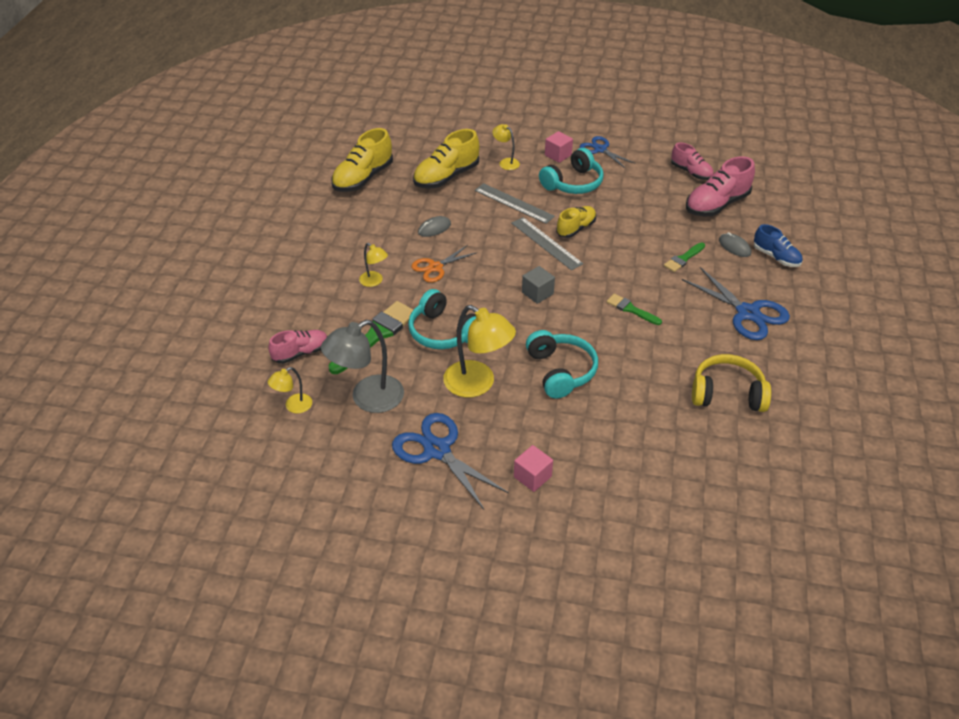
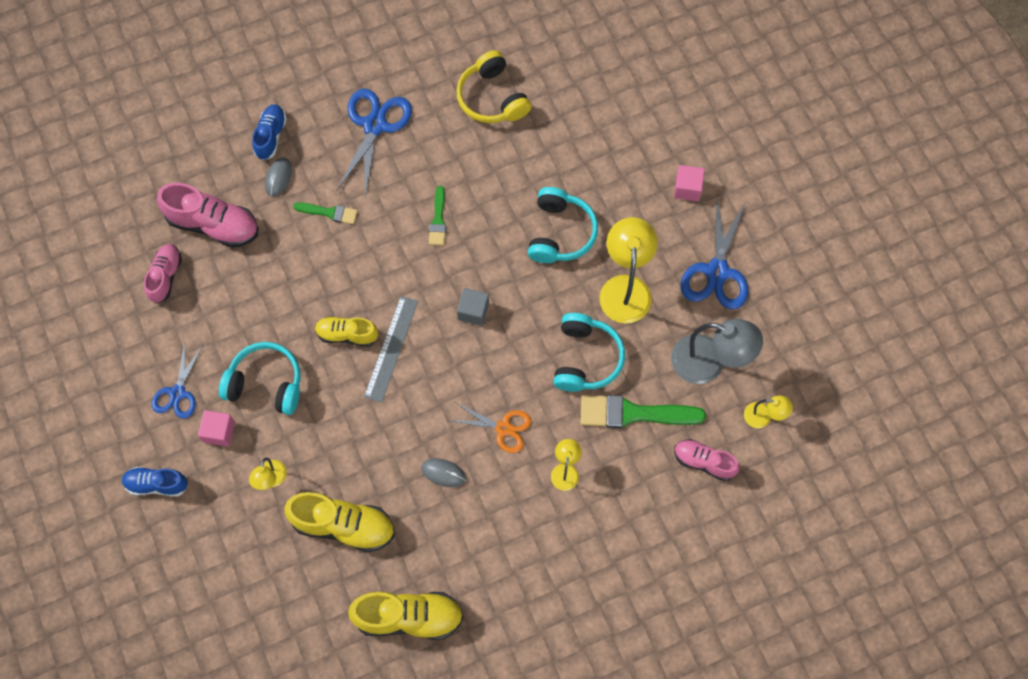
camera: 125 degrees left, 25 degrees up
grey ruler [475,183,555,224] -> none
turquoise headphones [526,330,598,399] -> turquoise headphones turned 150 degrees clockwise [528,187,598,263]
none -> blue shoe [121,467,188,496]

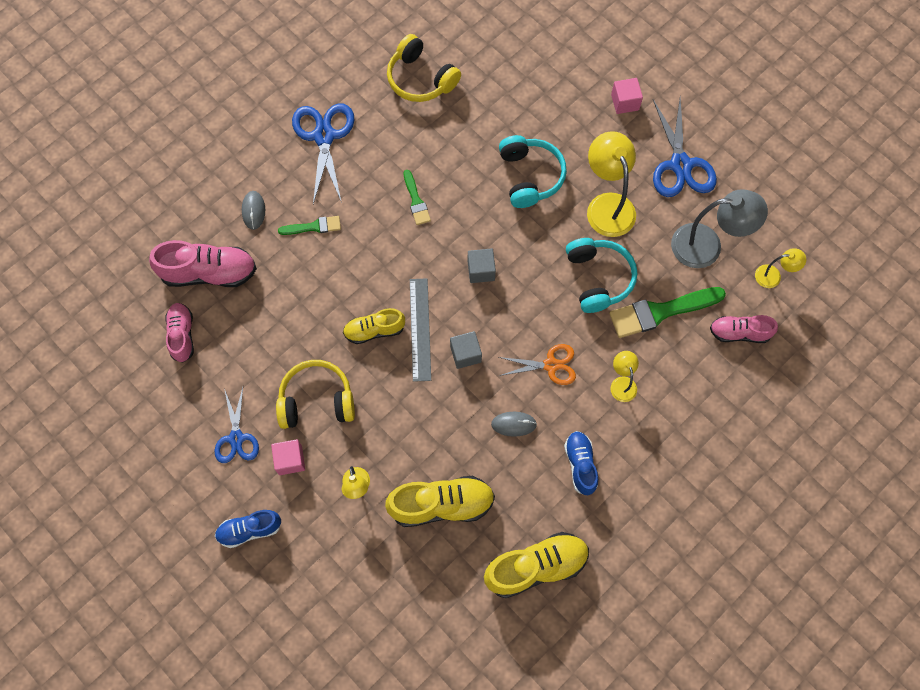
camera: 20 degrees left, 0 degrees up
turquoise headphones [219,342,301,415] -> yellow headphones [276,360,355,429]
blue shoe [252,104,287,160] -> blue shoe moved to [564,431,598,496]
none -> grey cube [450,331,482,369]

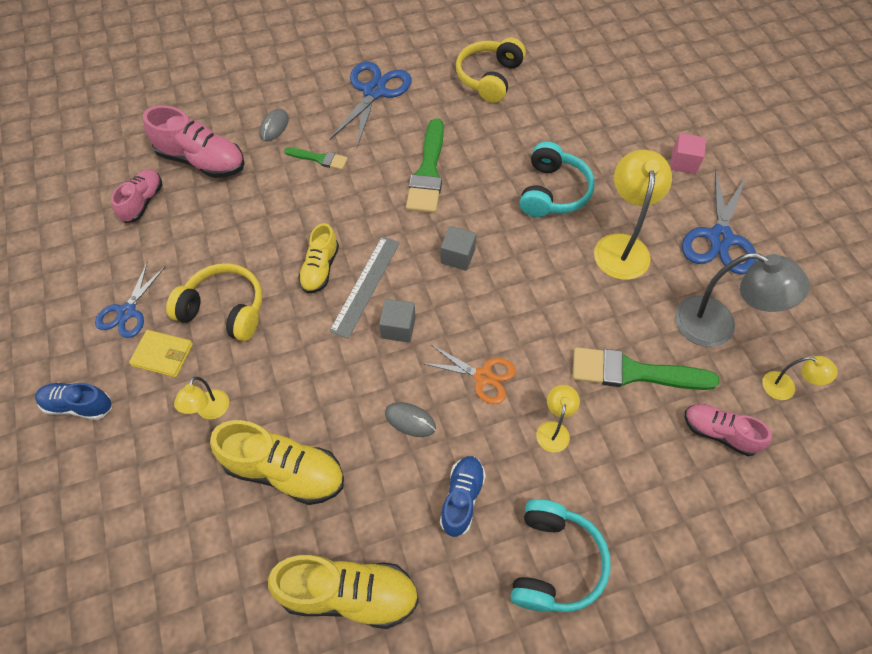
camera: 25 degrees right, 10 degrees down
pink cube [271,439,305,475] -> yellow wallet [129,330,193,377]
yellow shoe [343,308,405,344] -> yellow shoe turned 90 degrees counterclockwise [298,223,339,293]
yellow headphones [387,34,461,102] -> yellow headphones turned 45 degrees clockwise [456,37,526,103]
green brush [404,170,431,225] -> green brush [406,119,444,213], size x1.85
turquoise headphones [566,238,637,313] -> turquoise headphones moved to [510,499,611,612]

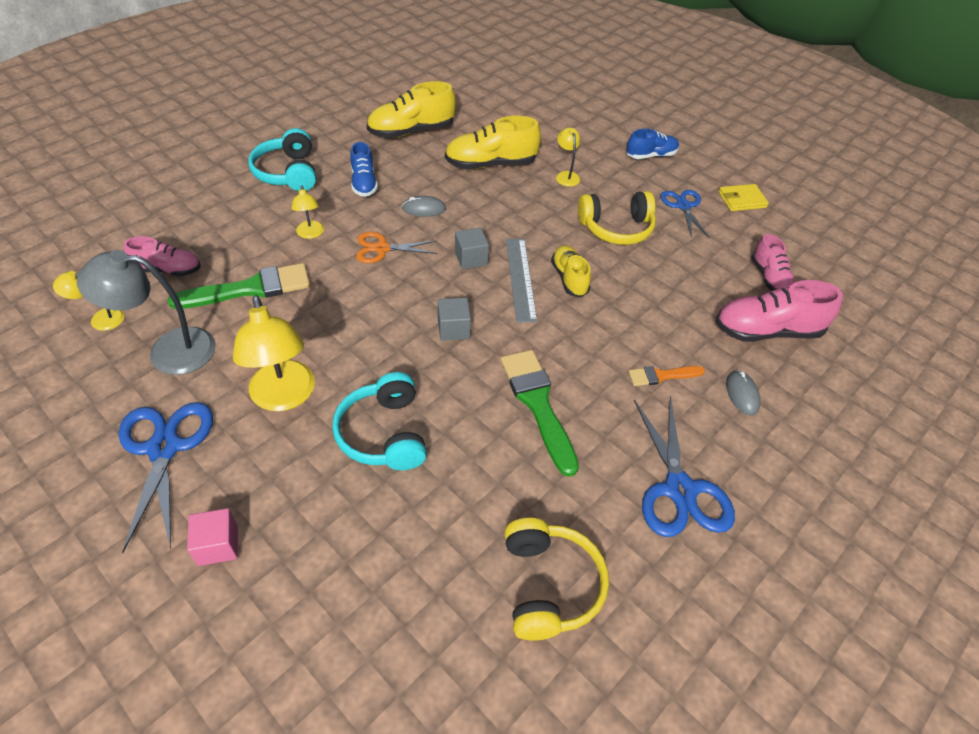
camera: 150 degrees right, 10 degrees down
yellow wallet [129,330,193,377] -> yellow wallet moved to [718,184,769,211]
green brush [284,147,348,170] -> orange brush [628,366,705,386]

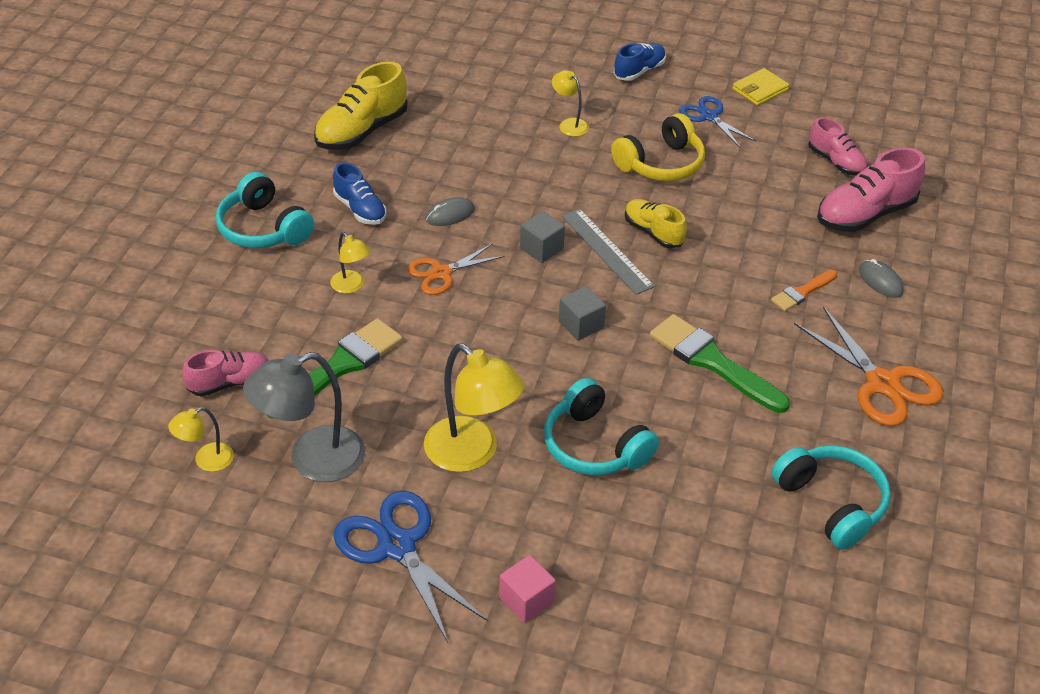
camera: 25 degrees left, 5 degrees down
yellow shoe [445,116,541,169] -> none
yellow headphones [505,518,609,641] -> turquoise headphones [771,445,891,550]
blue scissors [634,396,735,537] -> orange scissors [794,306,944,426]

